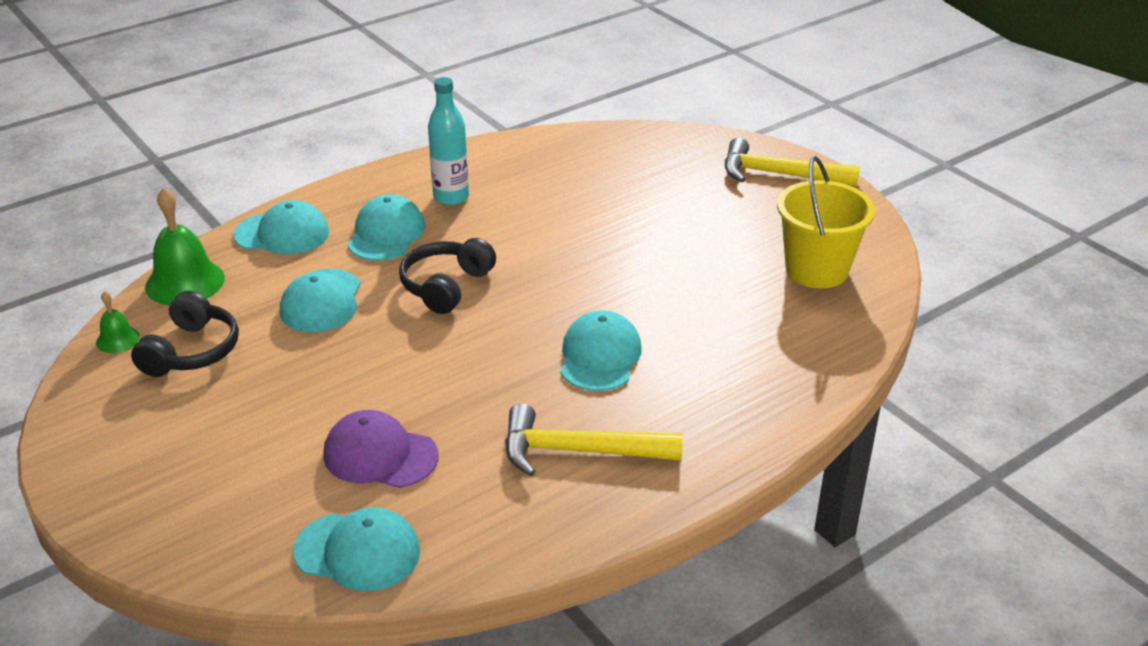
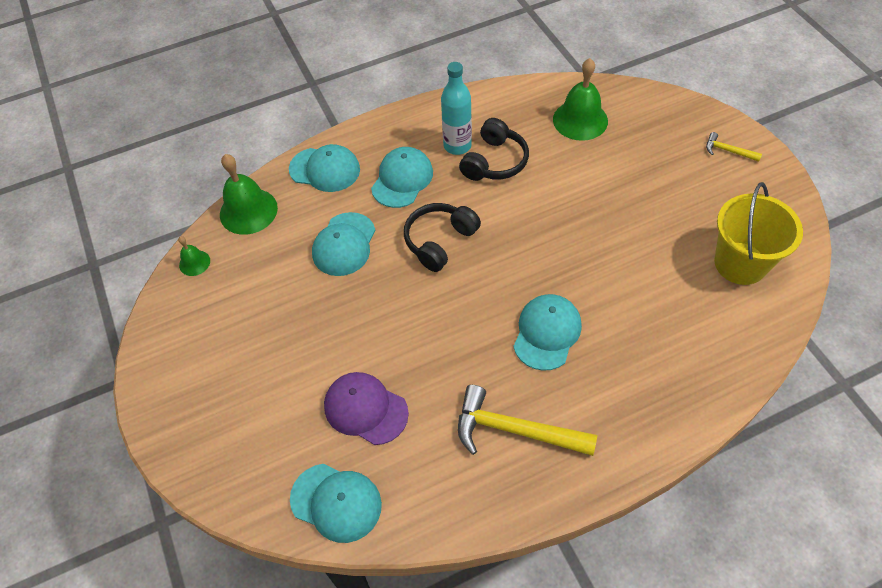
camera: 15 degrees right, 20 degrees up
black headphones [131,291,239,377] -> black headphones moved to [459,118,529,181]
yellow hammer [725,138,860,187] -> yellow hammer [706,132,762,162], size x0.49
none -> green bell [553,58,608,141]

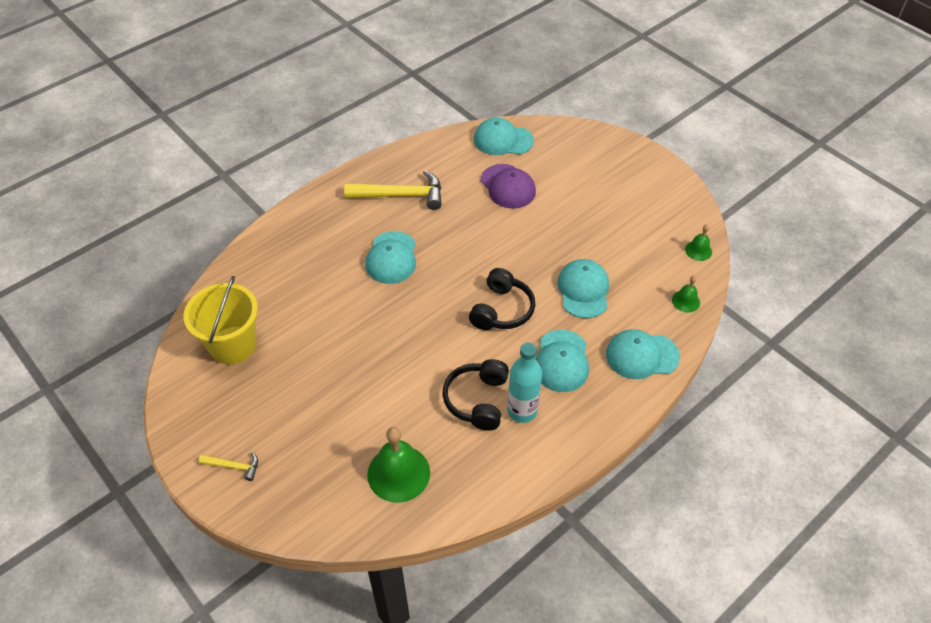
camera: 160 degrees right, 5 degrees down
green bell [220,154,278,235] -> green bell [672,276,700,312], size x0.51
purple cap [324,372,409,445] -> purple cap turned 45 degrees clockwise [481,164,536,209]

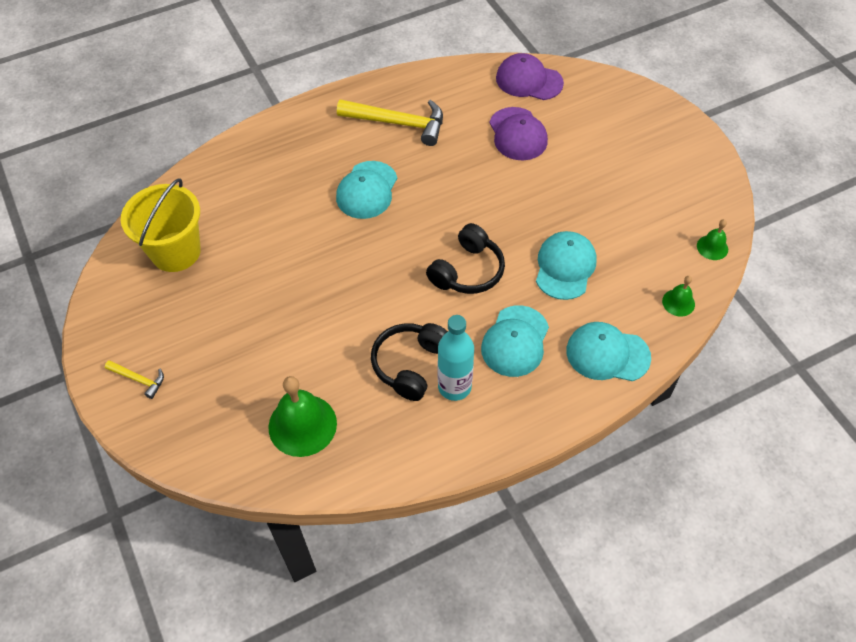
camera: 15 degrees right, 5 degrees up
turquoise cap [474,117,534,155] -> purple cap [496,53,564,100]

